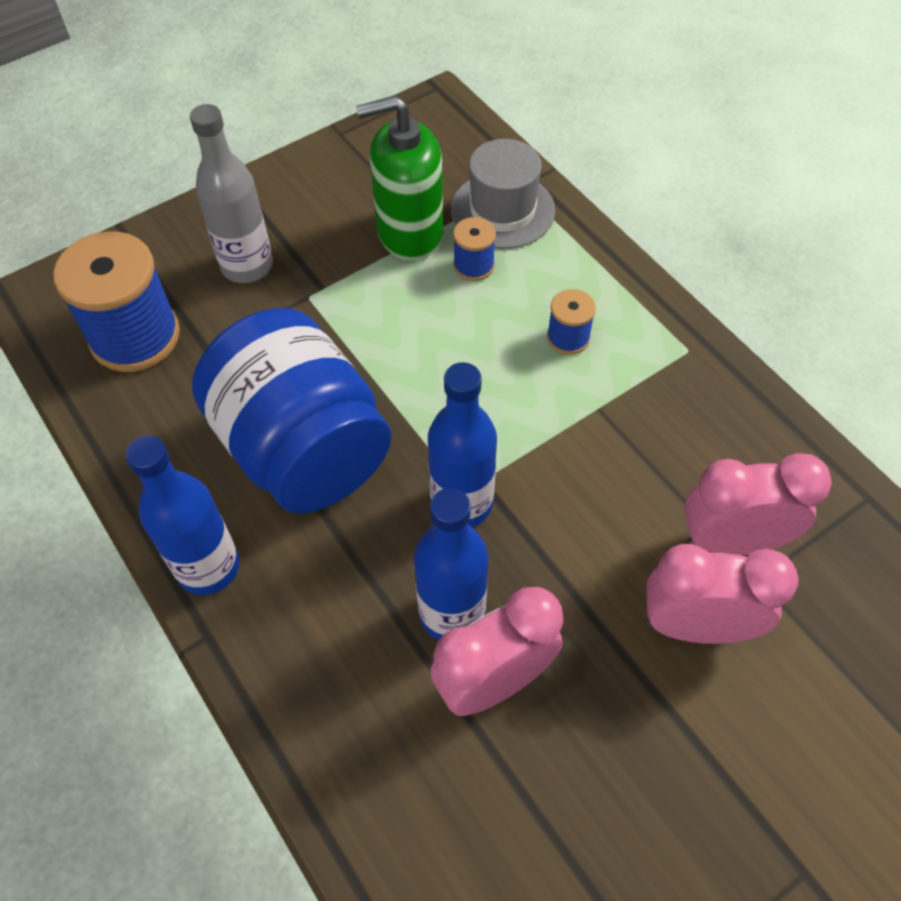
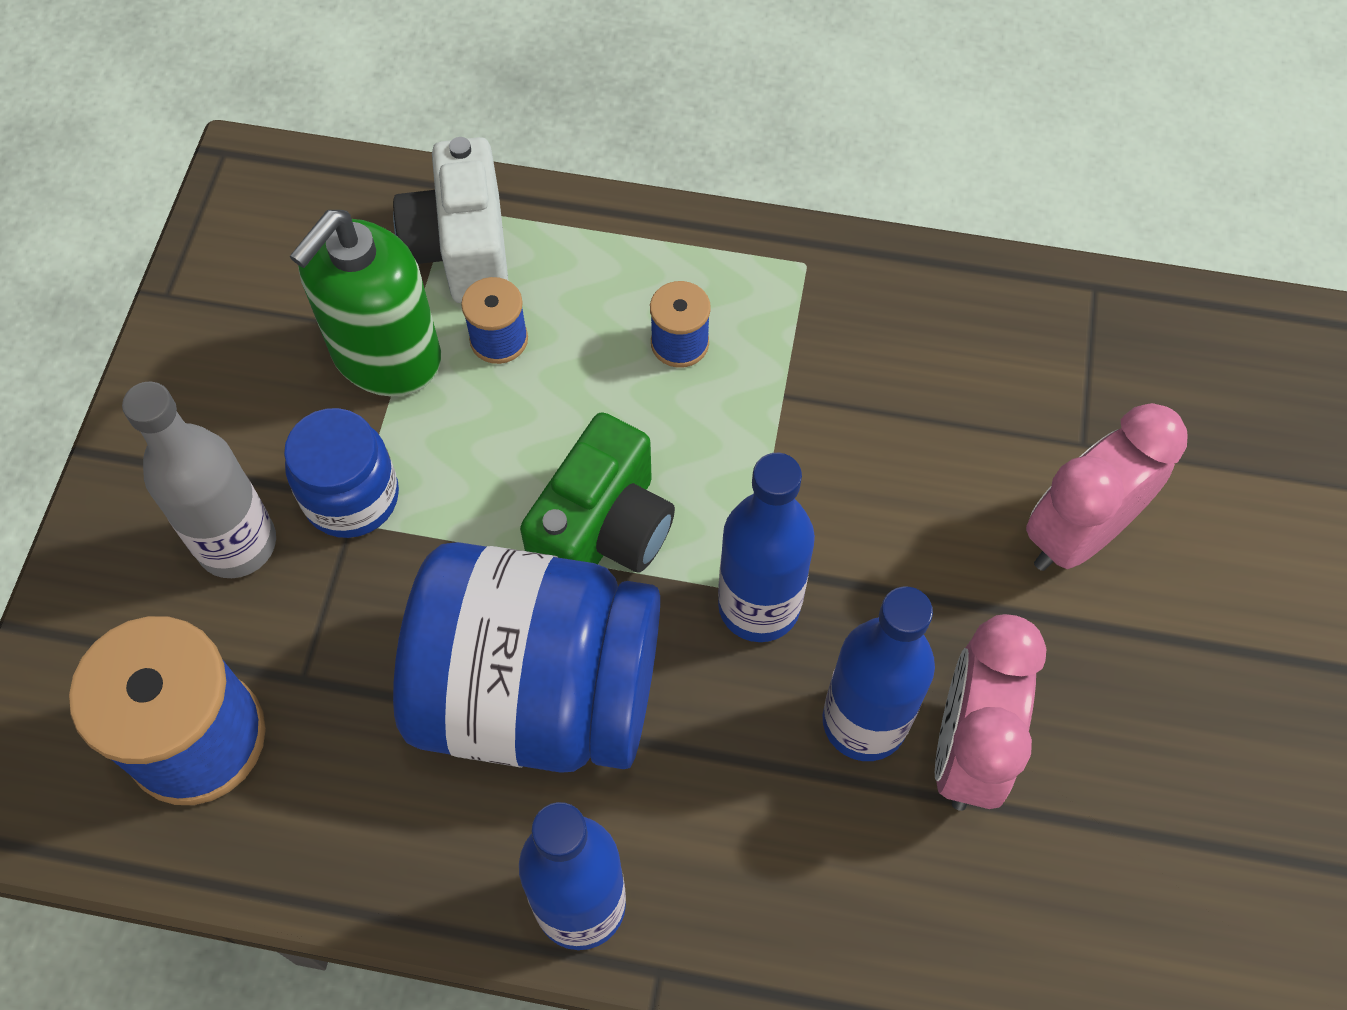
camera: 45 degrees left, 5 degrees up
grey hat [451,139,555,249] -> white camera [393,137,508,303]
pink clock [684,453,832,556] -> none
none -> blue jar [284,408,399,538]
none -> green camera [520,412,675,573]

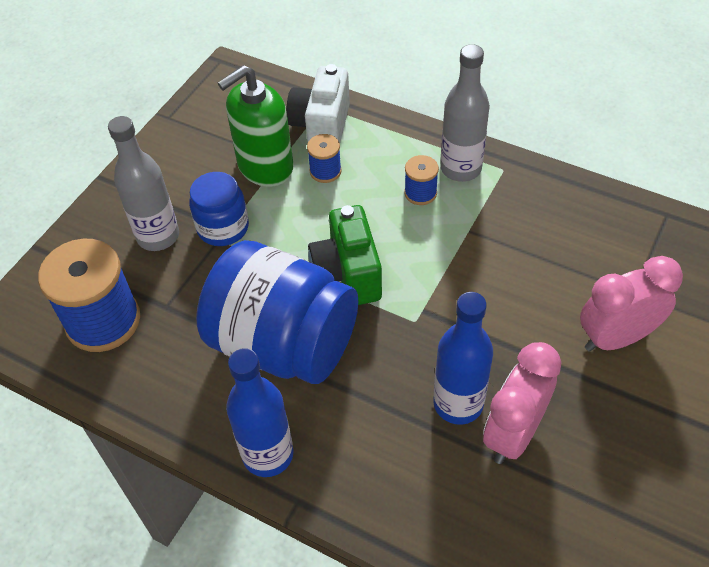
camera: 20 degrees right, 10 degrees down
green camera [520,412,675,573] -> green camera turned 120 degrees clockwise [308,205,382,305]
blue bottle [718,453,815,642] -> none
none -> grey bottle [440,44,490,182]

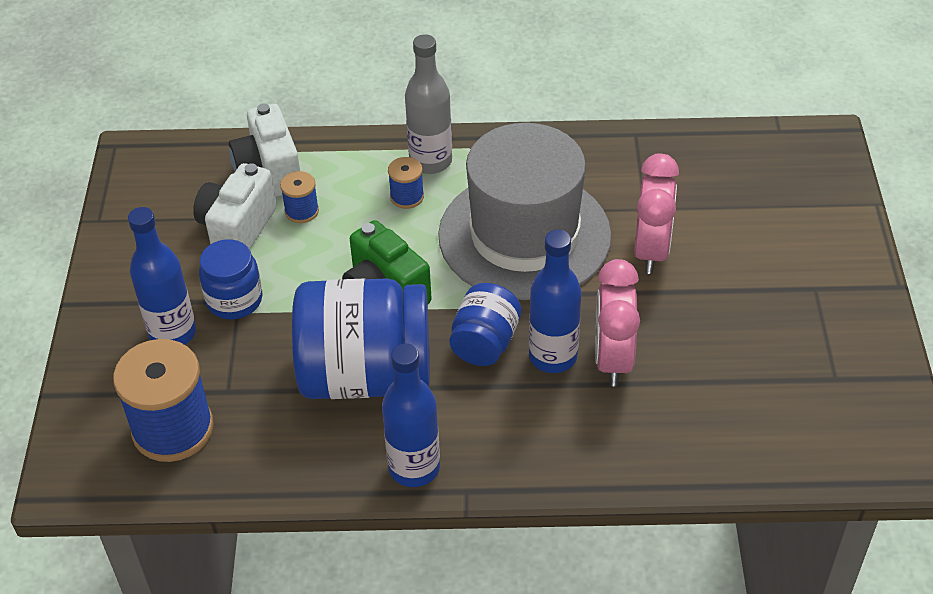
camera: 30 degrees left, 5 degrees down
grey bottle [108,116,179,251] -> blue bottle [128,207,196,345]
green soap dispenser [218,65,294,187] -> white camera [193,163,277,249]
pink clock [580,256,683,352] -> pink clock turned 150 degrees clockwise [634,154,679,274]
none -> grey hat [438,123,611,300]
none -> blue jar [449,283,521,366]

